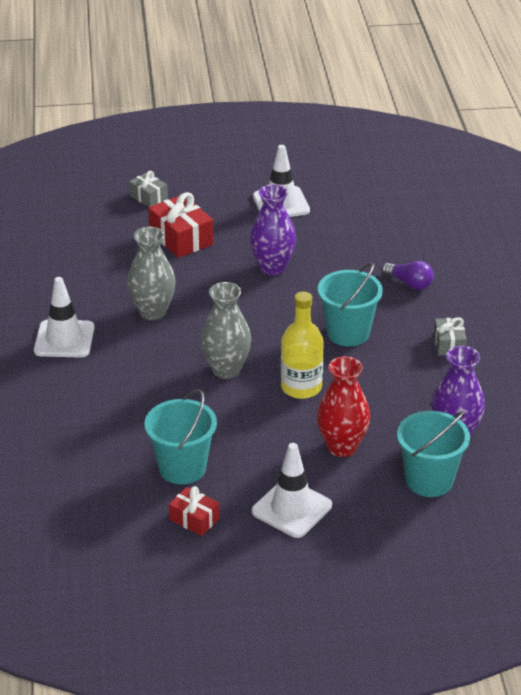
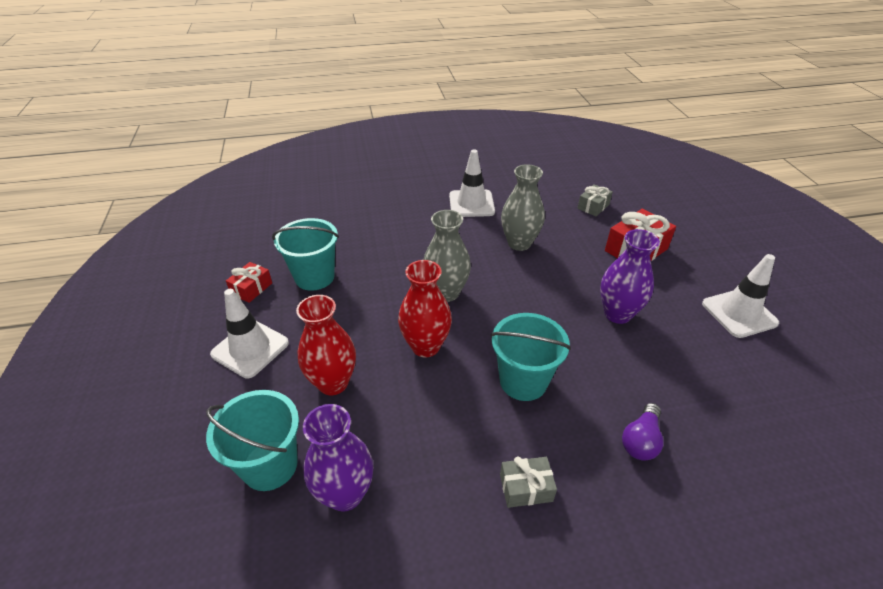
camera: 85 degrees right, 5 degrees up
grey gift [129,171,168,207] -> grey gift moved to [577,184,613,216]
yellow bottle [281,292,324,399] -> red vase [398,260,452,357]

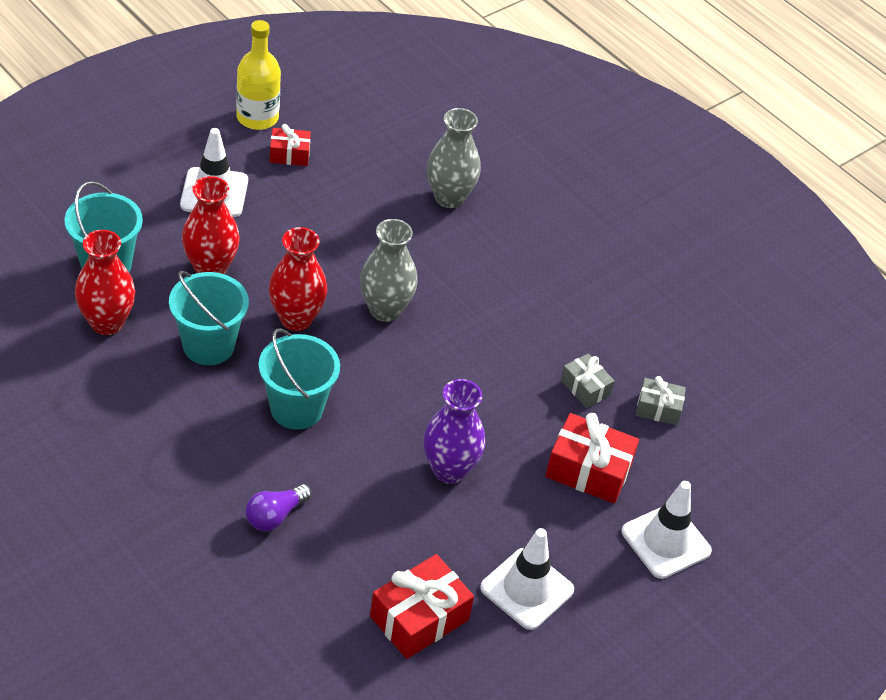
camera: 55 degrees right, 5 degrees up
turquoise bucket [272,218,339,291] -> turquoise bucket moved to [169,271,249,365]
purple vase [303,404,373,512] -> red vase [75,230,135,335]
white traffic cone [449,149,495,217] -> white traffic cone moved to [621,481,712,579]
grey gift [500,456,557,508] -> grey gift moved to [561,354,615,408]
grey vase [501,164,545,251] -> grey vase moved to [427,108,481,208]
purple light bulb [622,403,664,461] -> purple light bulb turned 45 degrees counterclockwise [245,484,312,531]
none -> yellow bottle [236,20,281,130]
none -> red gift [370,554,474,659]

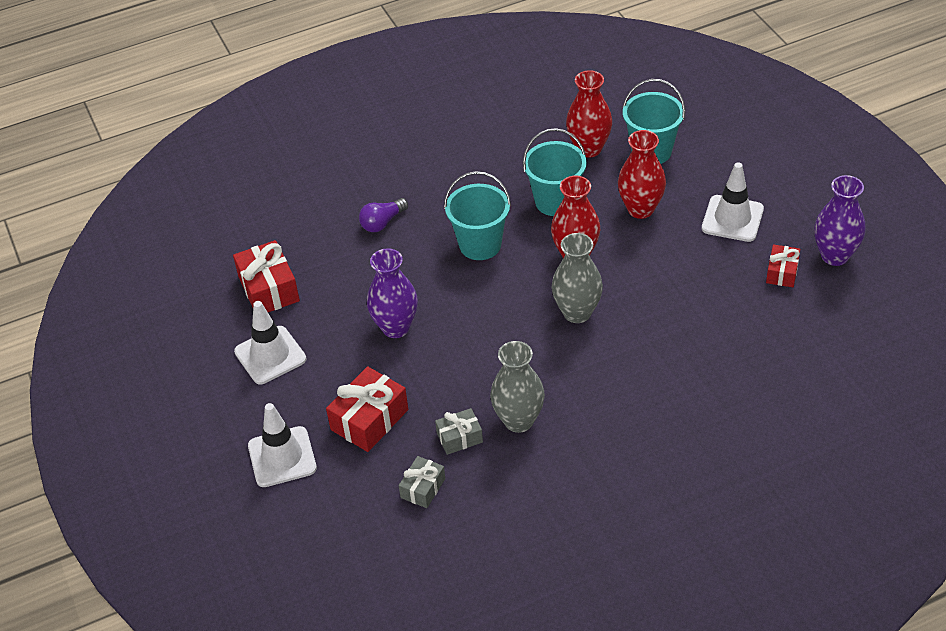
camera: 115 degrees right, 0 degrees up
yellow bottle [236,20,281,130] -> purple vase [814,175,865,266]
purple light bulb [245,484,312,531] -> purple light bulb turned 105 degrees counterclockwise [359,198,408,232]
grey vase [427,108,481,208] -> grey vase moved to [490,341,545,433]

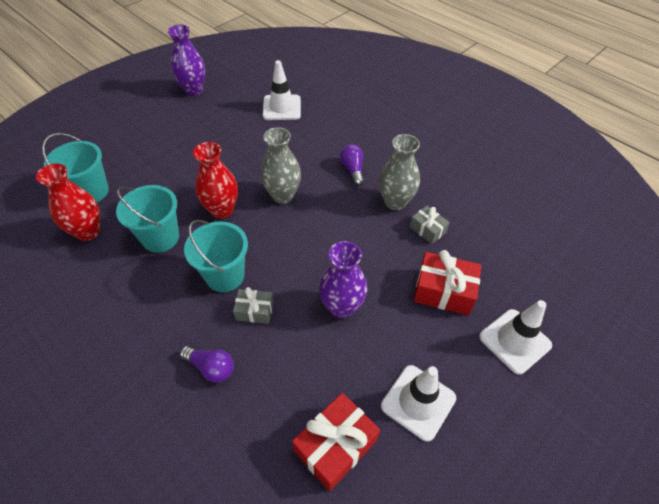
camera: 115 degrees left, 5 degrees up
grey gift [399,456,445,508] -> grey gift moved to [233,287,273,324]
red vase [618,130,666,219] -> none
white traffic cone [702,162,764,242] -> white traffic cone moved to [263,60,301,120]
red gift [766,244,800,287] -> none
none -> purple light bulb [340,144,364,186]

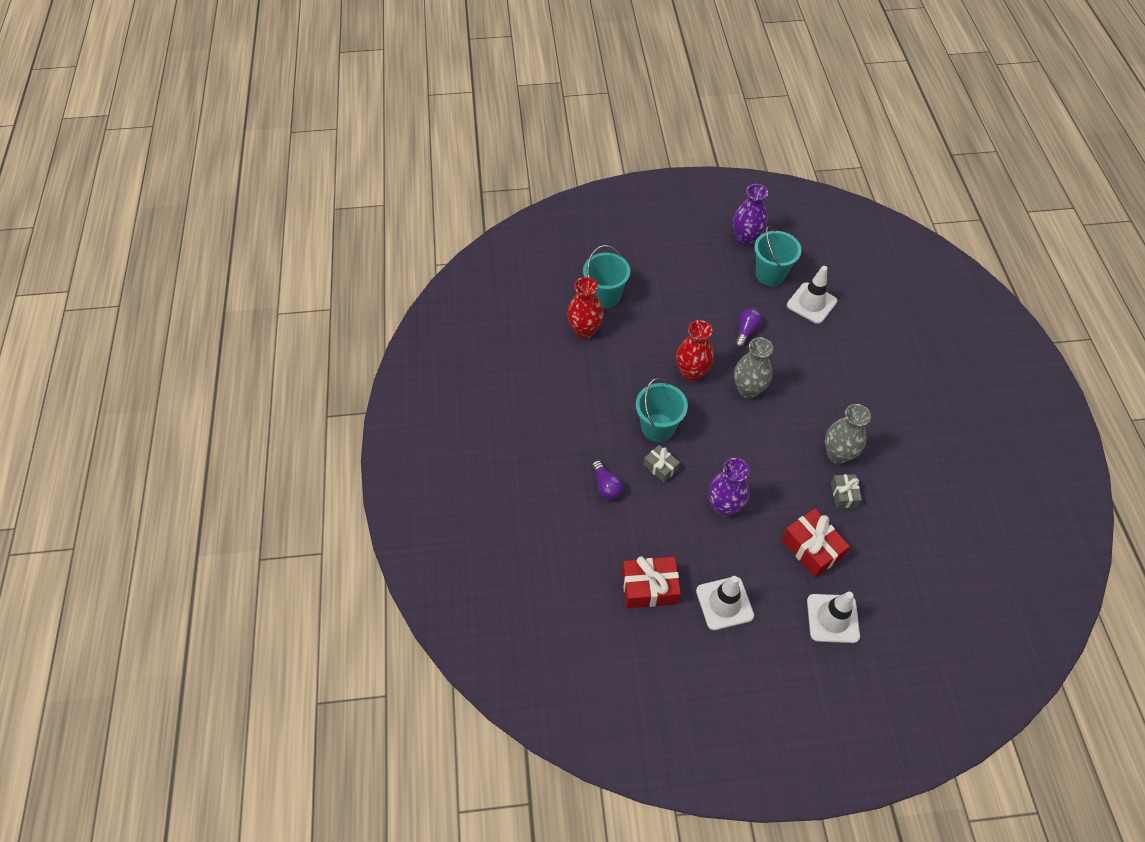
camera: 40 degrees right, 5 degrees up
turquoise bucket [116,185,179,253] -> turquoise bucket moved to [754,226,801,286]
purple light bulb [340,144,364,186] -> purple light bulb moved to [735,308,762,348]

